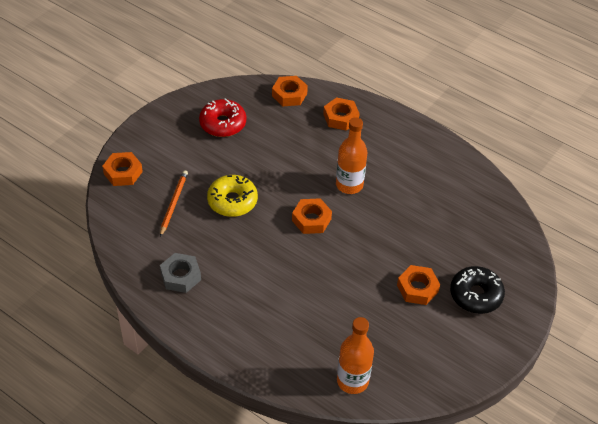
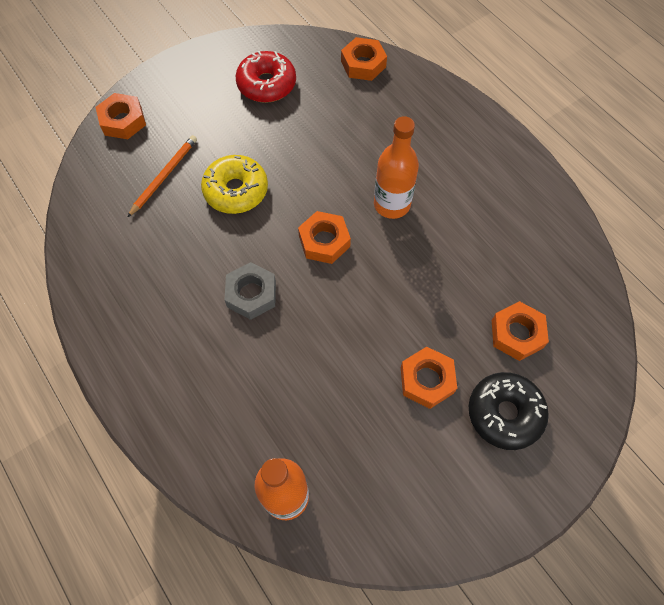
camera: 20 degrees right, 15 degrees up
grey nut [160,253,201,293] -> grey nut moved to [224,262,276,320]
orange nut [323,97,360,131] -> orange nut moved to [492,301,549,361]

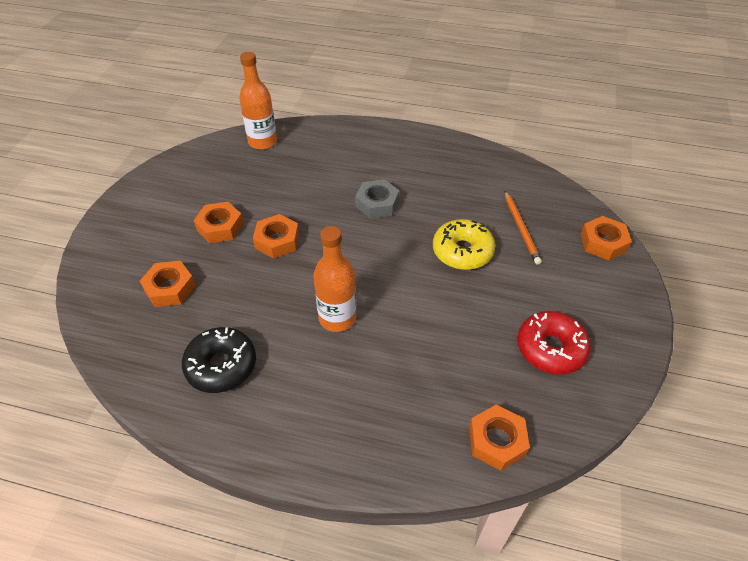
camera: 140 degrees right, 15 degrees down
orange nut [298,211,351,264] -> orange nut moved to [253,214,299,259]
black donut [469,372,549,450] -> black donut moved to [182,327,256,393]

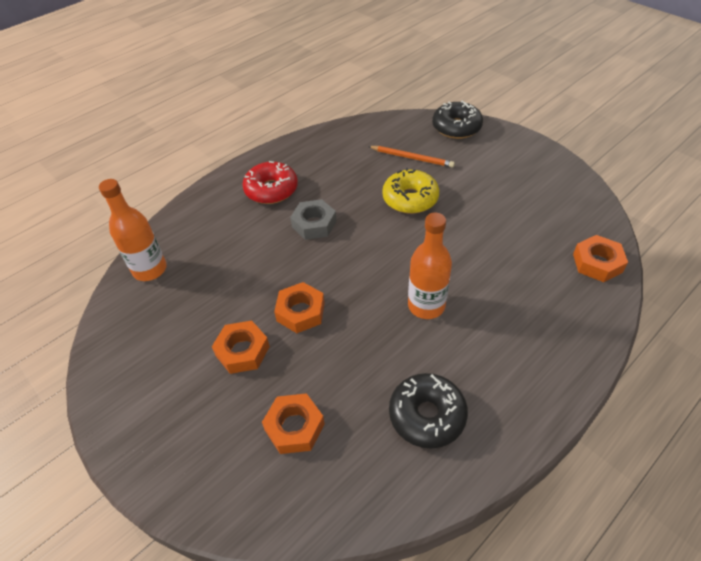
camera: 55 degrees left, 0 degrees up
red donut [517,311,591,375] -> red donut moved to [242,161,298,204]
orange nut [581,216,632,261] -> black donut [432,101,483,139]

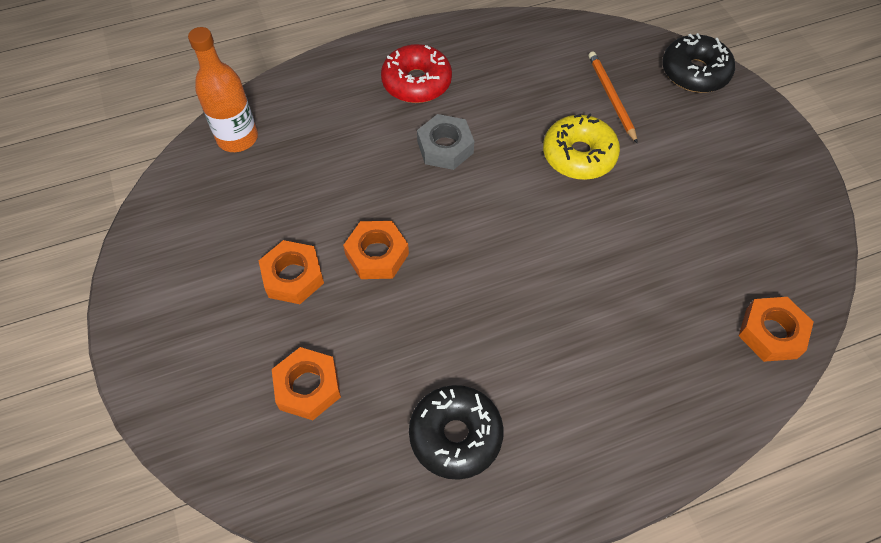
camera: 20 degrees right, 10 degrees up
orange pencil [368,146,455,168] -> orange pencil turned 150 degrees counterclockwise [588,52,638,144]
orange bottle [408,213,452,319] -> none

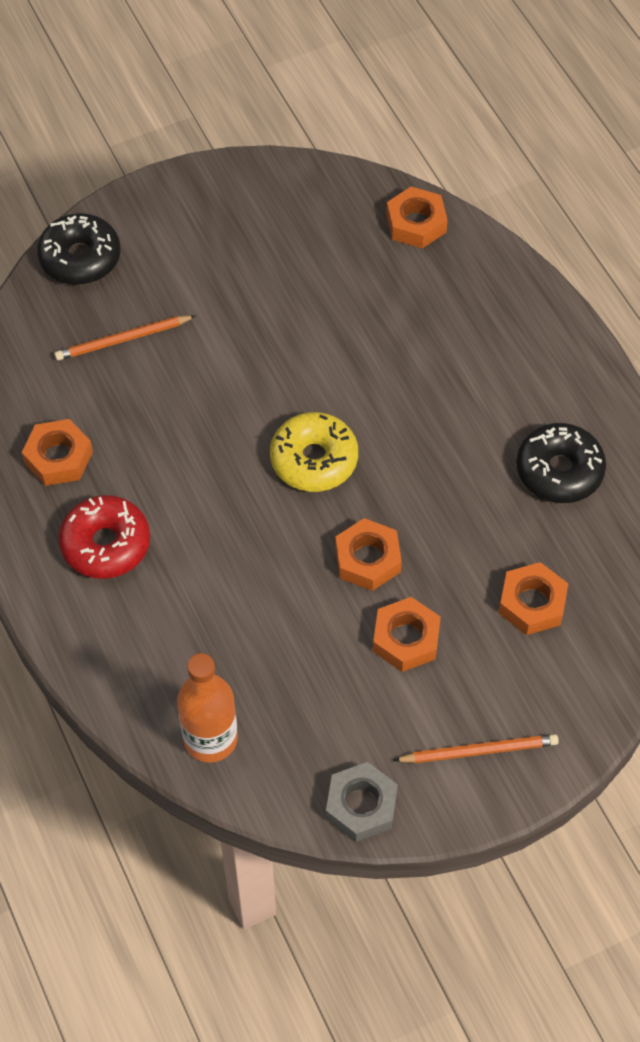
camera: 95 degrees left, 0 degrees up
grey nut [417,114,474,170] -> grey nut moved to [326,762,398,842]
yellow donut [543,113,620,180] -> yellow donut moved to [270,412,358,492]
none -> orange nut [22,419,93,486]
none -> orange pencil [393,734,559,763]

